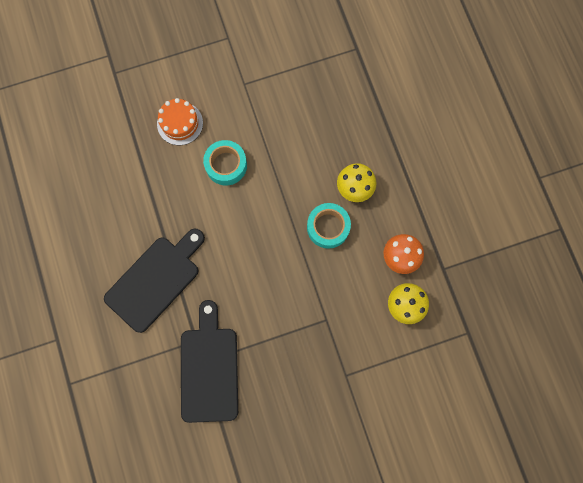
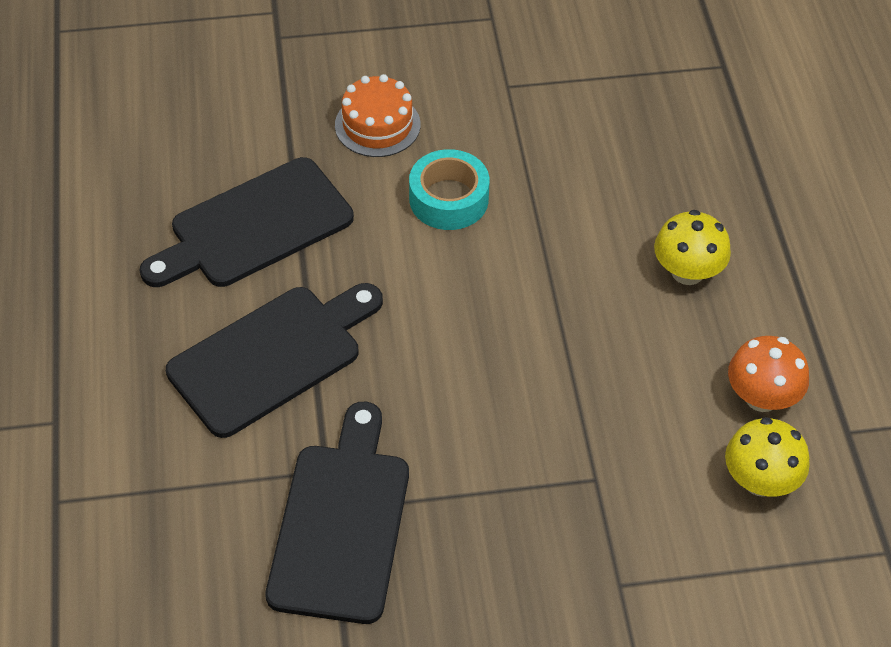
camera: 10 degrees right, 25 degrees down
turquoise tape [307,203,351,249] -> none
none -> black cutting board [139,157,354,287]

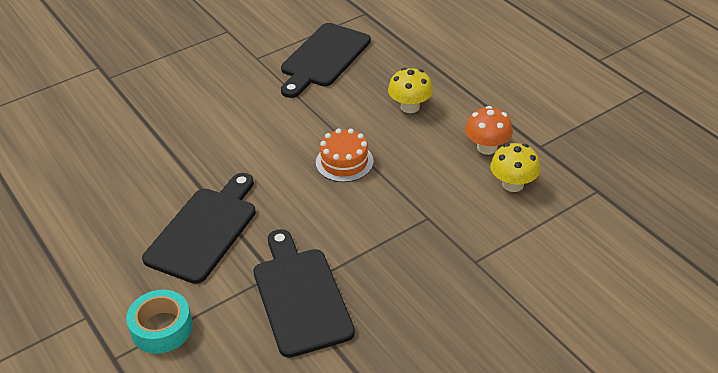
camera: 25 degrees left, 10 degrees down
black cutting board [139,157,354,287] -> black cutting board moved to [281,23,371,98]
orange cake [335,74,420,157] -> orange cake moved to [316,128,374,182]
turquoise tape [409,149,489,230] -> turquoise tape moved to [126,290,193,354]

